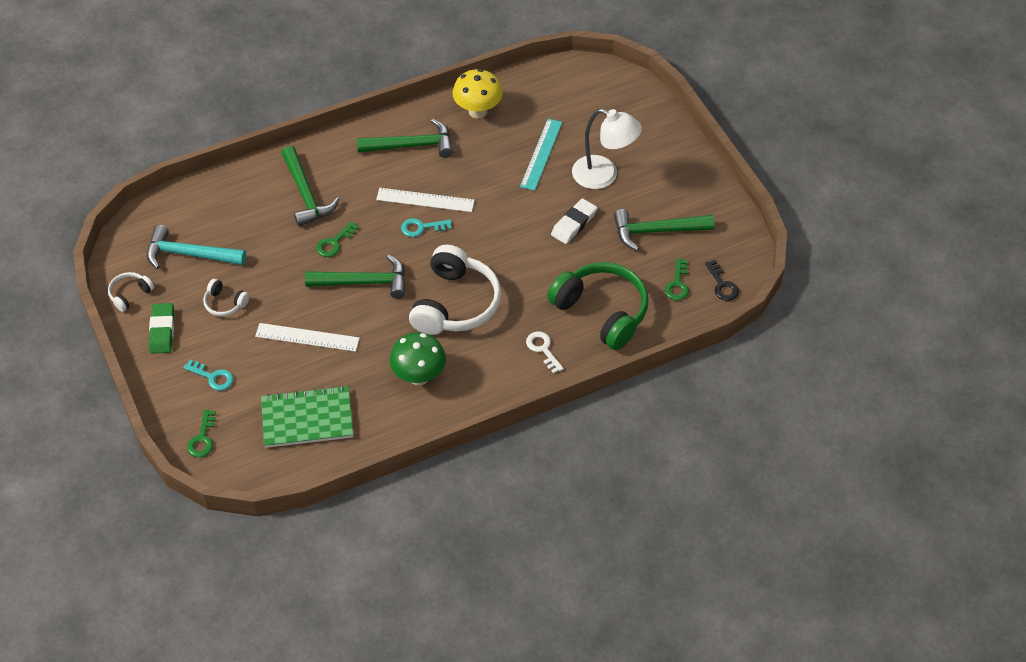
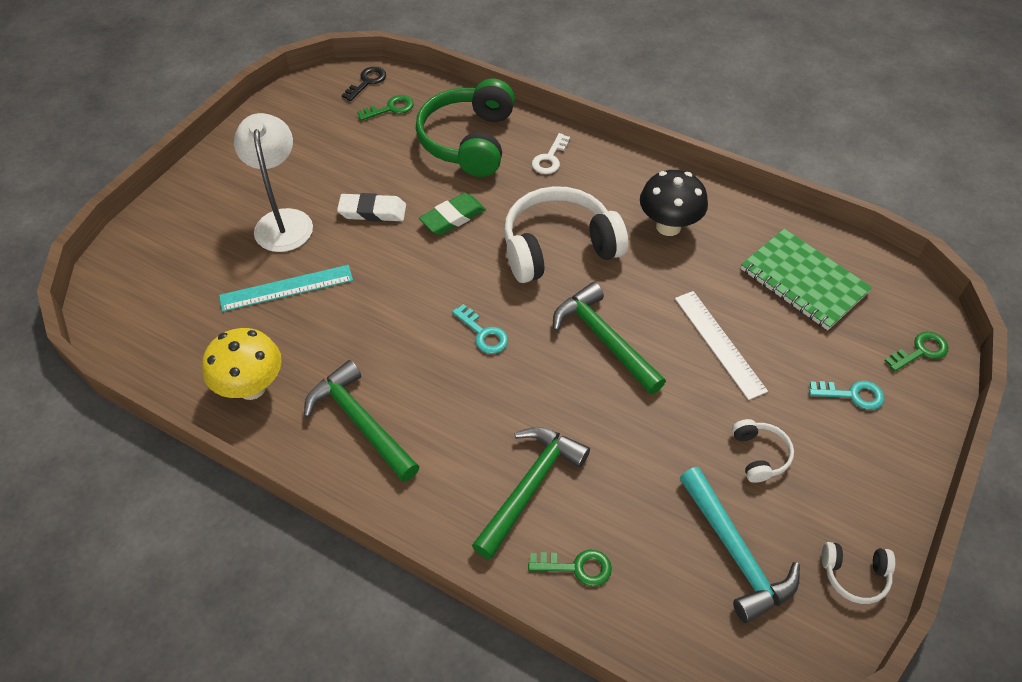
camera: 125 degrees left, 0 degrees up
green eraser [149,303,174,354] -> green eraser moved to [419,193,486,235]
turquoise key [183,360,234,391] -> turquoise key turned 105 degrees clockwise [809,381,884,410]
green key [316,221,359,257] -> green key moved to [528,550,612,586]
white ruler [376,188,475,212] -> none
green mushroom [390,332,446,385] -> black mushroom [640,170,708,236]
green hammer [614,209,715,251] -> none

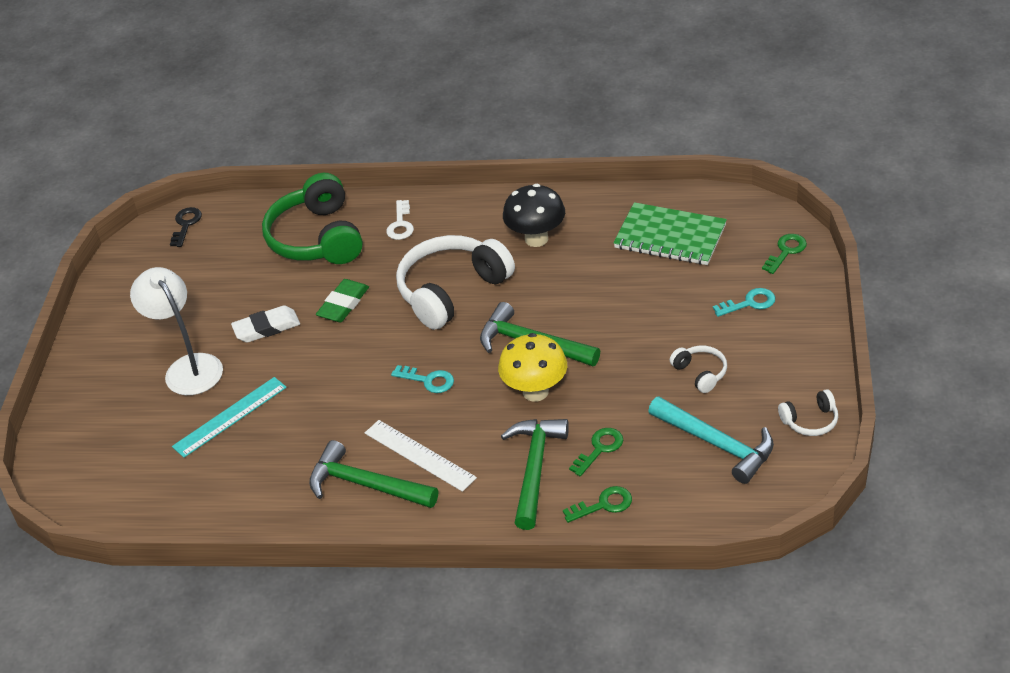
camera: 20 degrees left, 10 degrees down
yellow mushroom [202,328,282,400] -> yellow mushroom moved to [498,333,567,402]
green key [357,95,414,121] -> green key moved to [569,428,623,476]
white ruler [675,291,768,400] -> white ruler moved to [365,420,477,492]

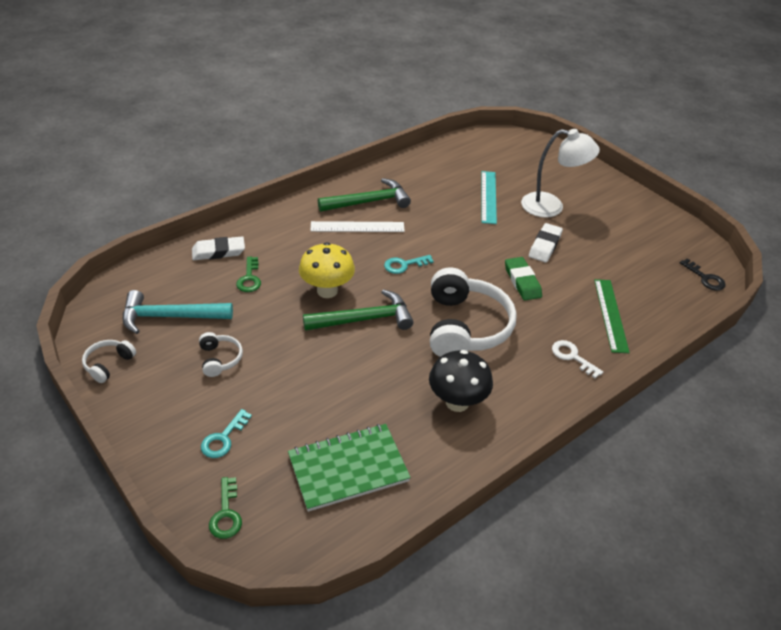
camera: 130 degrees right, 0 degrees up
green headphones [262,173,363,264] -> green ruler [594,279,630,353]
green hammer [501,419,569,530] -> none
green key [563,486,632,523] -> white eraser [192,236,245,260]
white headphones [670,346,727,393] -> white headphones turned 120 degrees counterclockwise [199,332,243,377]

